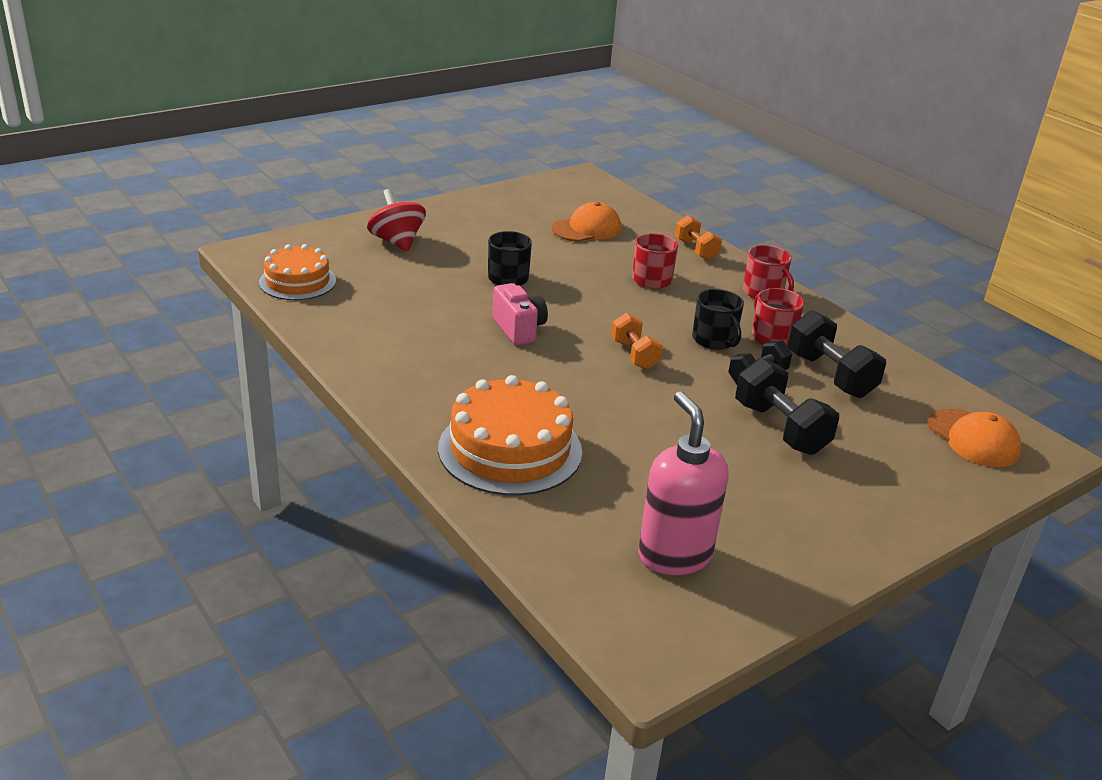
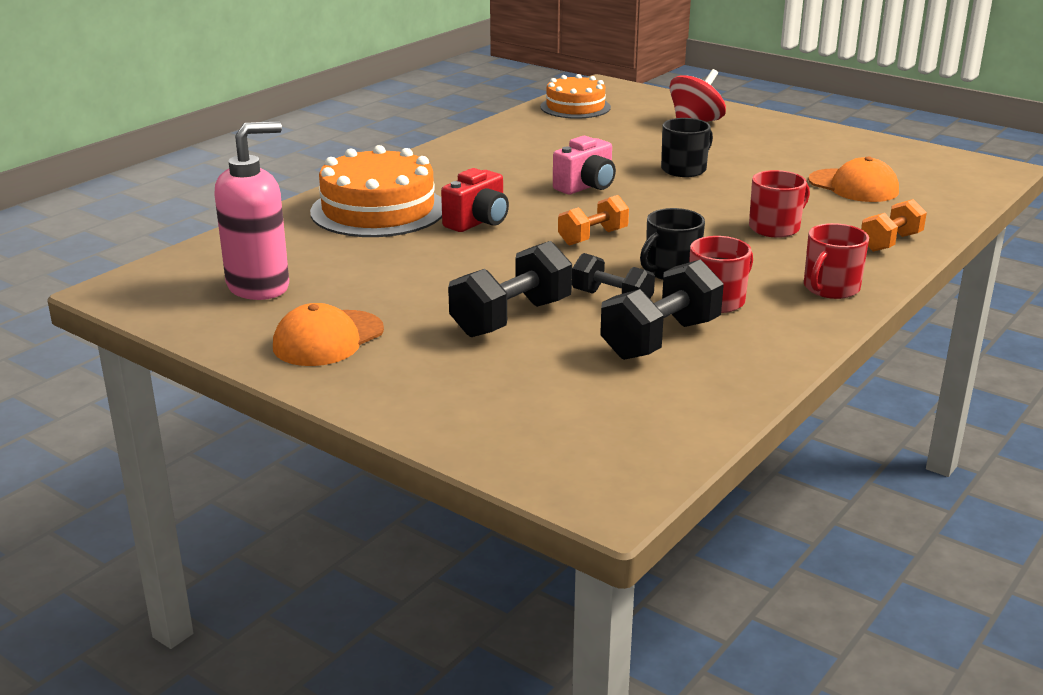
camera: 75 degrees right, 5 degrees down
orange cap [928,409,1021,467] -> orange cap moved to [273,303,384,366]
none -> red camera [441,168,509,232]

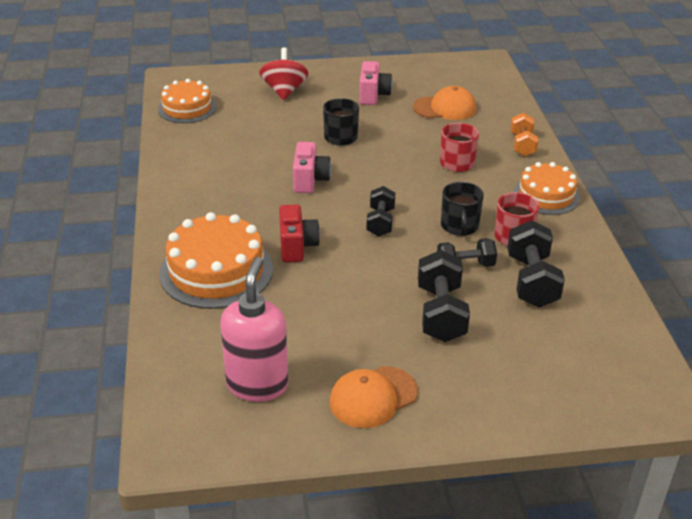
camera: 45 degrees left, 10 degrees up
orange cap [273,303,384,366] -> orange cap turned 60 degrees clockwise [329,366,418,428]
orange dumbbell [558,195,629,246] -> black dumbbell [366,186,395,237]
red mug [804,223,869,299] -> orange cake [513,162,580,215]
none -> pink camera [359,61,392,105]

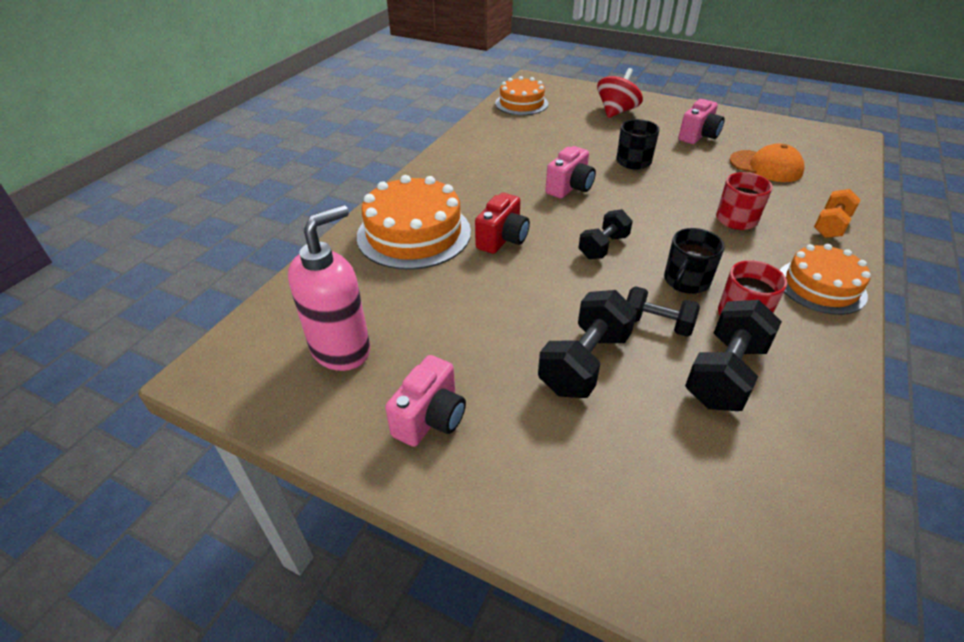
camera: 35 degrees right, 5 degrees up
orange cap [329,366,418,428] -> pink camera [385,355,466,447]

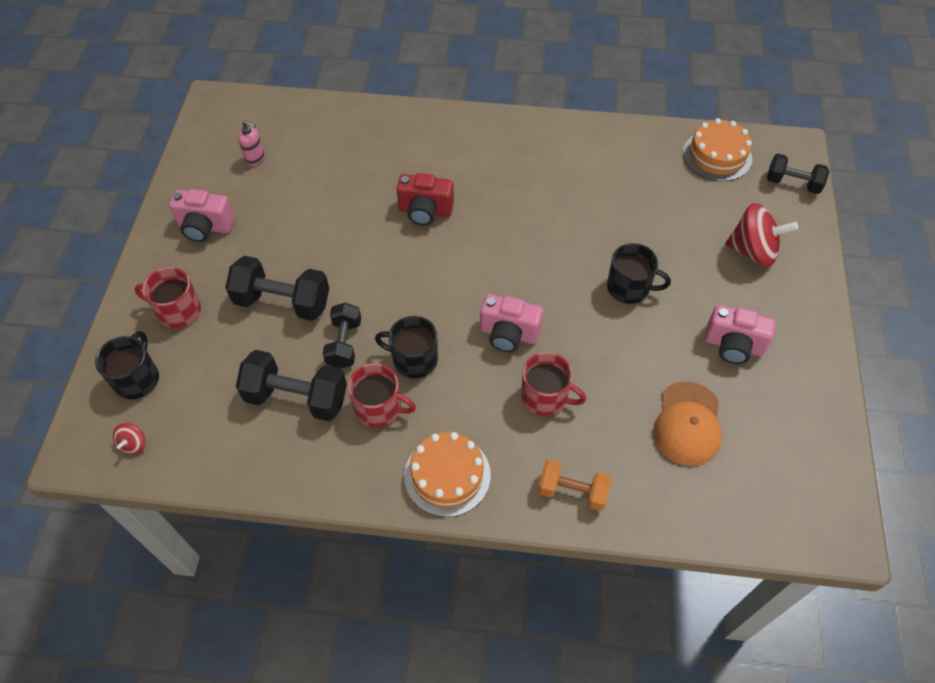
camera: 70 degrees right, 15 degrees up
pink soap dispenser [288,205,370,371] -> pink soap dispenser [238,120,265,166], size x0.44
orange cake [357,175,471,270] -> none
pink camera [545,146,596,198] -> pink camera moved to [480,294,543,352]
black dumbbell [578,209,633,259] -> black dumbbell moved to [767,154,829,194]
none -> black mug [95,331,159,399]
none -> red spinning top [113,423,145,455]
none -> red mug [135,267,201,328]

